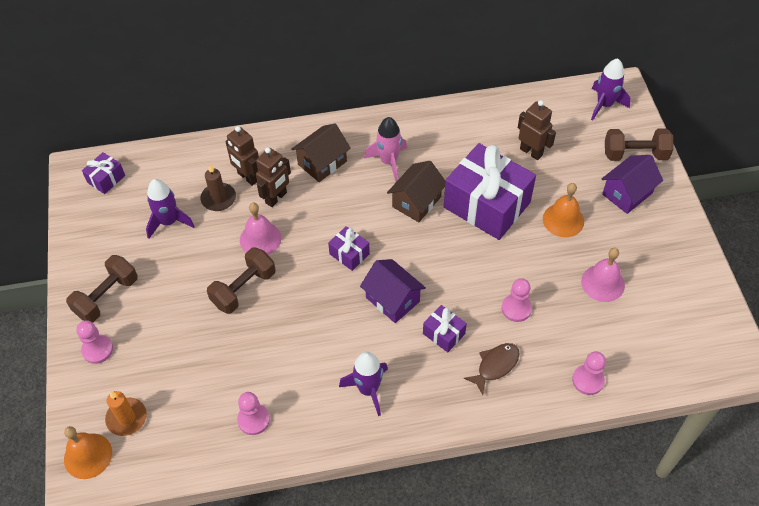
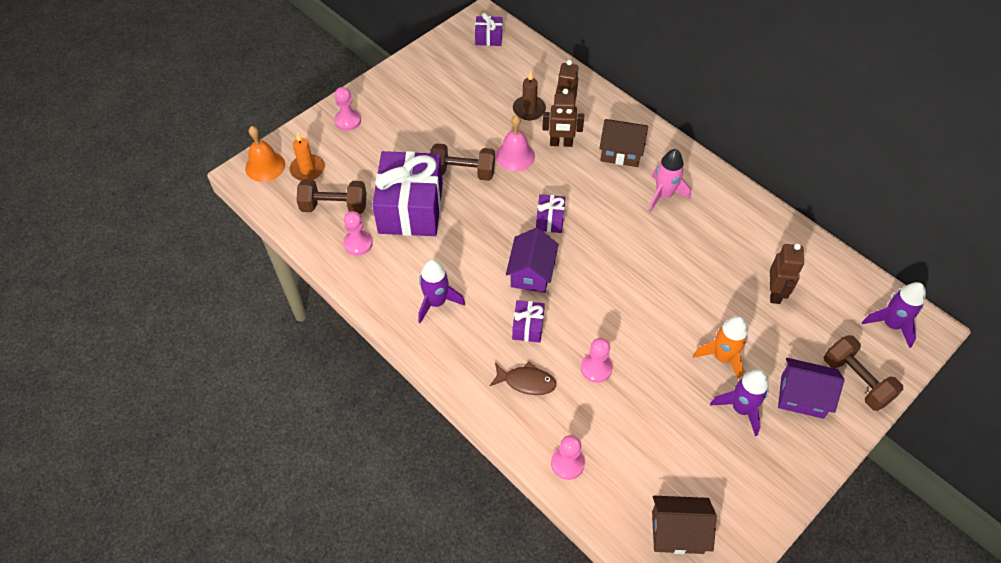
camera: 55 degrees right, 0 degrees up
brown dumbbell [66,255,138,323] -> brown dumbbell moved to [296,179,366,214]
purple rocket [146,179,195,239] -> purple rocket moved to [710,369,769,436]
brown house [387,161,445,222] -> brown house moved to [652,496,717,554]
purple gift [444,143,536,240] -> purple gift moved to [372,151,443,236]
orange bell [543,183,584,237] -> orange rocket [693,316,748,380]
pink bell [581,248,625,302] -> none

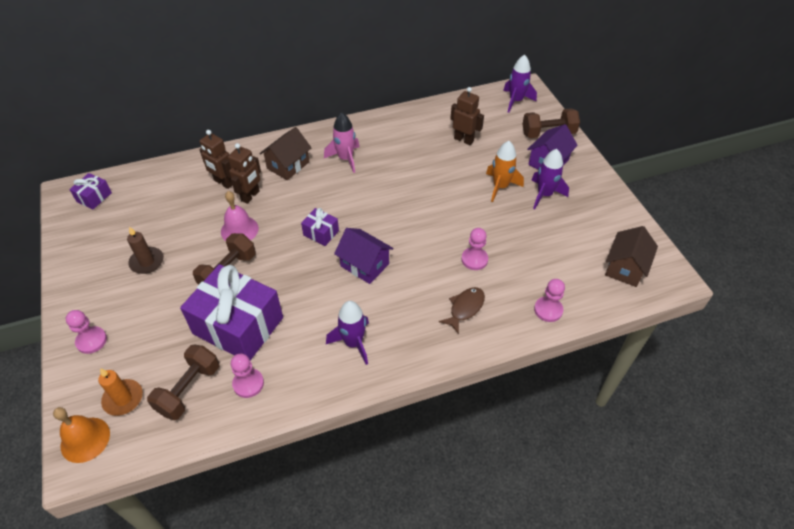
camera: 65 degrees left, 5 degrees down
purple gift [512,300,545,343] -> none
brown candle [513,71,546,120] -> brown candle moved to [127,227,164,274]

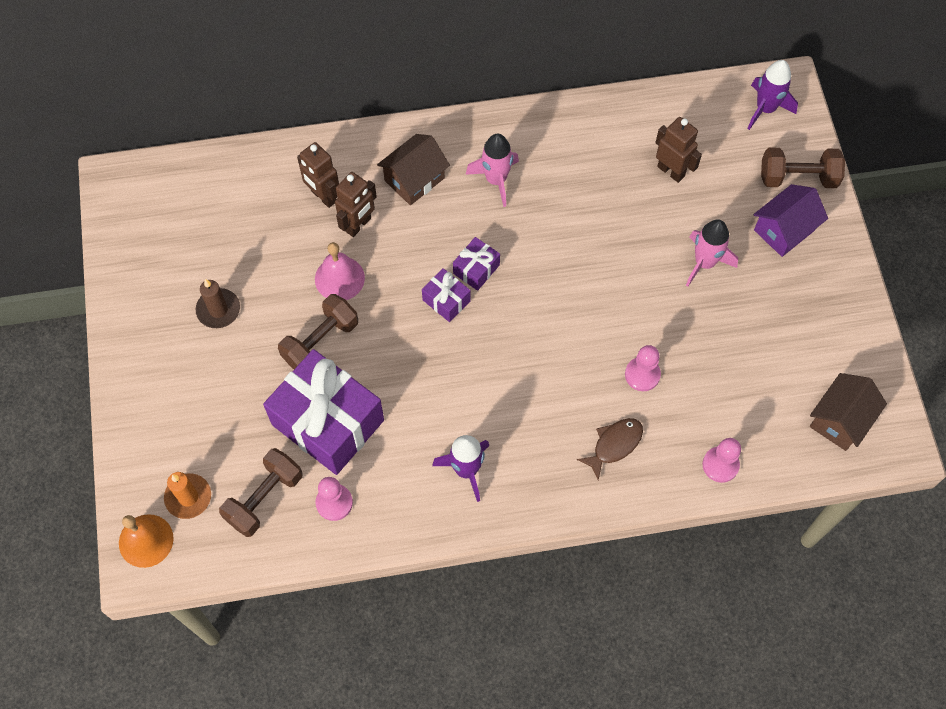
camera: 10 degrees right, 15 degrees up
pink pawn [66,310,107,354] -> none
purple gift [69,173,112,209] -> purple gift moved to [453,237,500,291]
purple house [334,228,394,284] -> none
orange rocket [486,141,524,202] -> pink rocket [686,219,738,287]
purple rocket [531,149,569,209] -> none

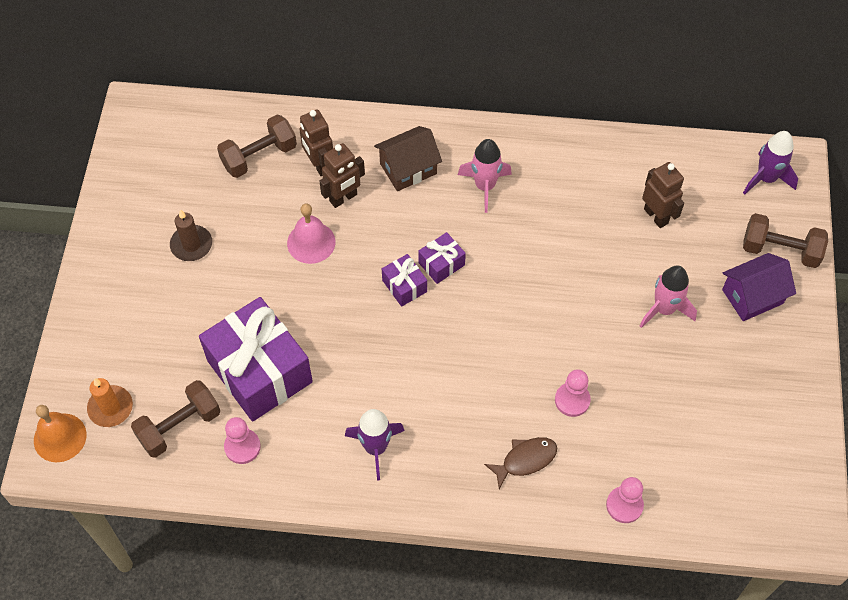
camera: 15 degrees right, 5 degrees down
brown dumbbell [278,294,358,369] -> brown dumbbell moved to [217,114,297,178]
brown house [810,373,887,451] -> none

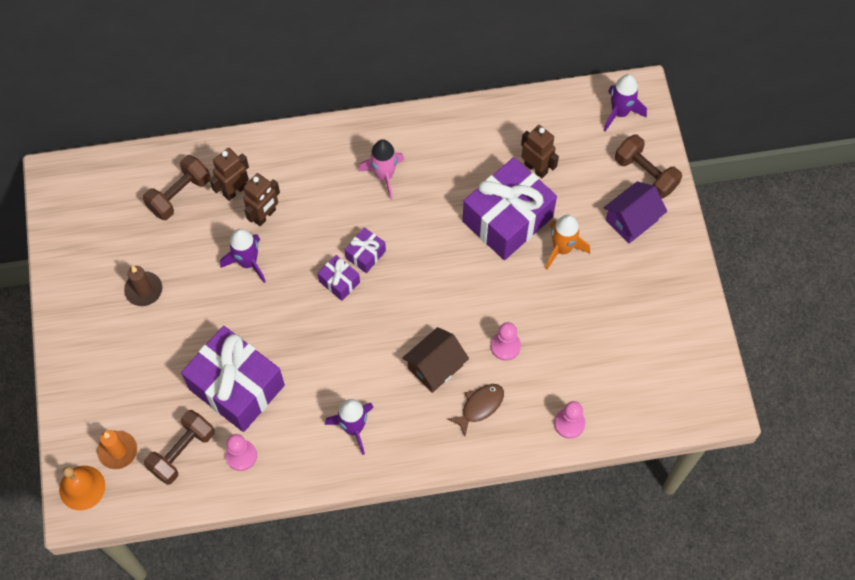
camera: 15 degrees left, 5 degrees up
pink bell [287,203,336,264] -> purple rocket [220,229,266,283]
brown robot [299,109,333,176] -> brown robot turned 90 degrees clockwise [209,148,249,201]
brown house [374,126,442,191] -> brown house moved to [402,327,469,393]
pink rocket [640,266,697,328] -> orange rocket [545,215,590,270]
brown dumbbell [743,213,828,268] -> brown dumbbell turned 45 degrees clockwise [615,134,682,199]
none -> purple gift [463,157,557,260]

